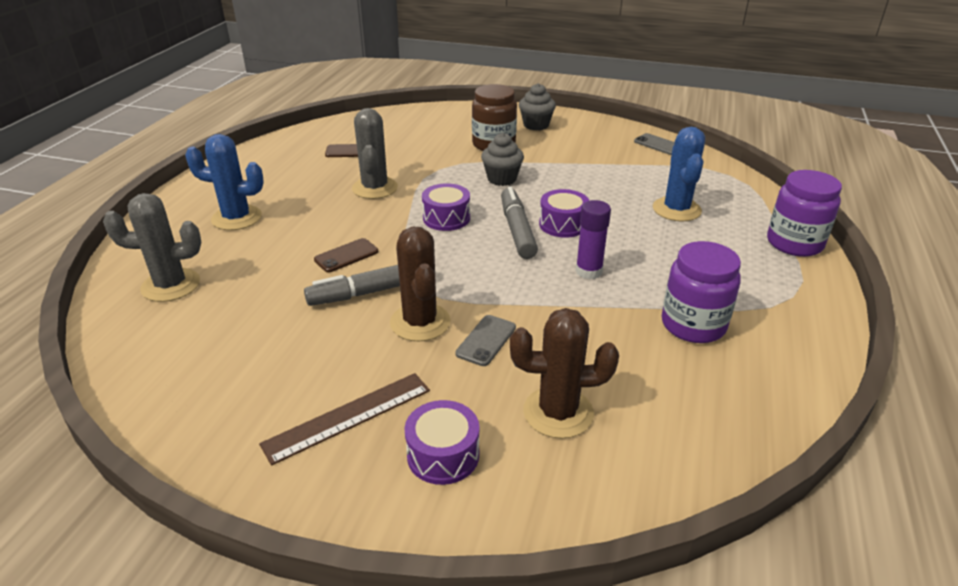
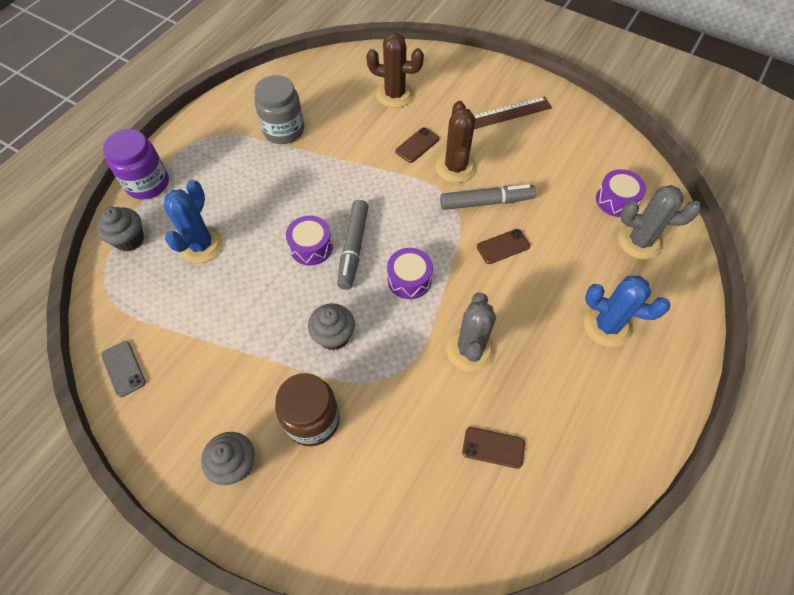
camera: 165 degrees left, 25 degrees up
purple drum [404,400,479,485] -> purple drum moved to [596,169,646,217]
grey phone [455,315,516,366] -> brown phone [395,127,439,163]
purple glue stick [576,200,611,279] -> none
purple jar [662,241,741,343] -> grey jar [254,75,304,144]
none -> grey cupcake [97,207,144,252]

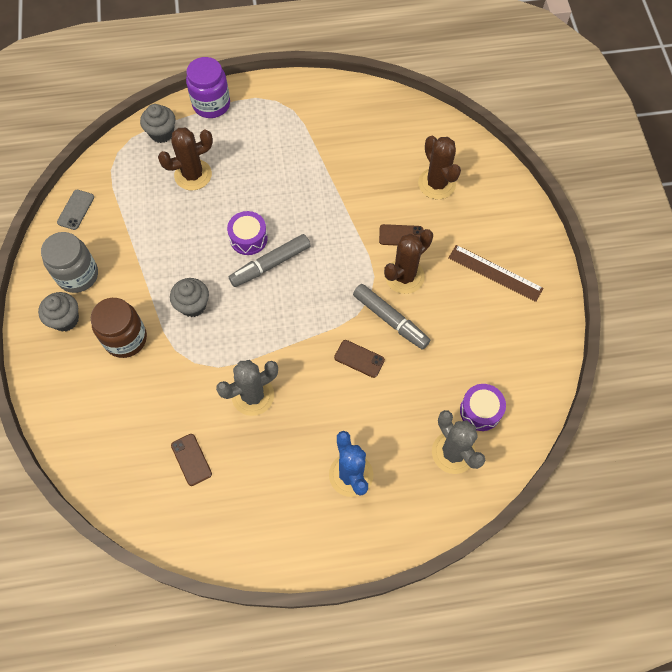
camera: 50 degrees right, 5 degrees up
blue cactus [164,180,223,263] -> brown cactus [158,128,213,190]
grey jar [254,75,304,144] -> grey jar moved to [41,232,98,293]
purple drum [387,248,433,299] -> none

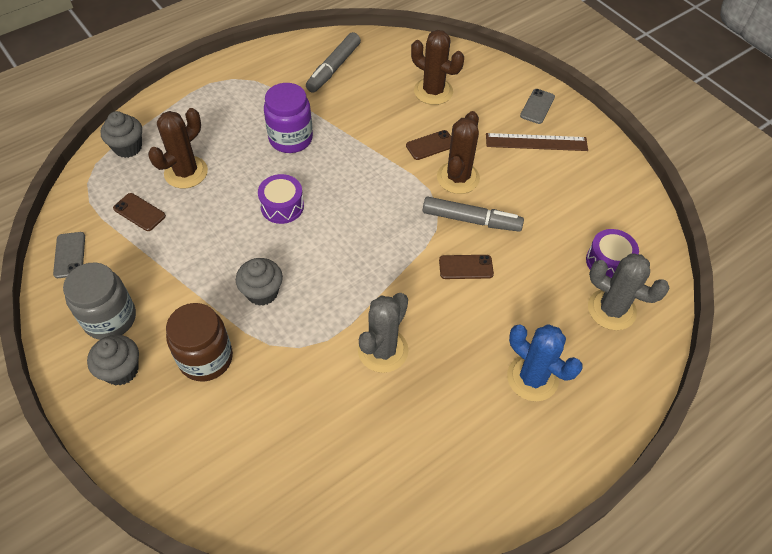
camera: 30 degrees left, 10 degrees down
brown phone [171,434,212,486] -> brown phone moved to [113,193,166,231]
purple jar [186,57,230,118] -> purple jar moved to [264,83,313,153]
grey marker [229,234,311,287] -> grey marker moved to [306,32,361,93]
none -> grey phone [520,89,555,124]

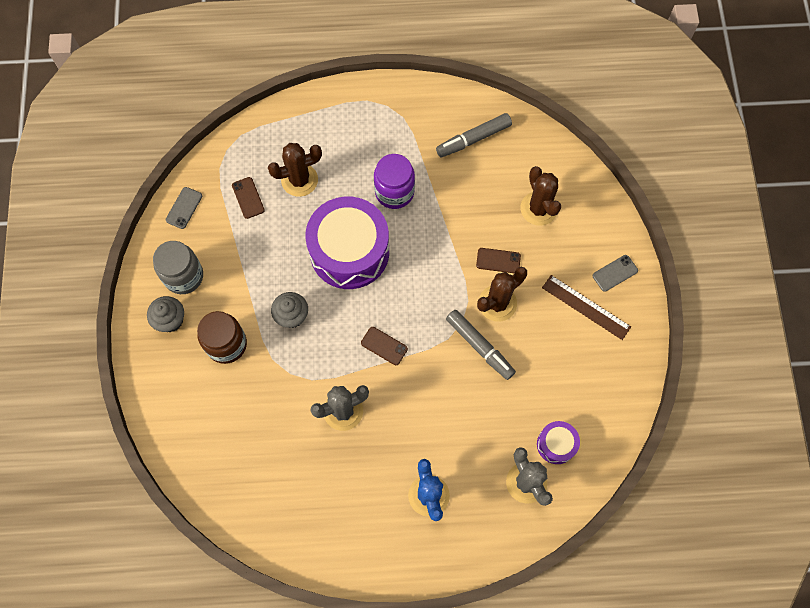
camera: 35 degrees right, 15 degrees up
grey cupcake [101,111,142,158] -> none
purple drum [258,174,304,224] -> purple drum [305,197,389,289], size x2.17
brown phone [439,255,494,279] -> brown phone moved to [361,327,408,365]

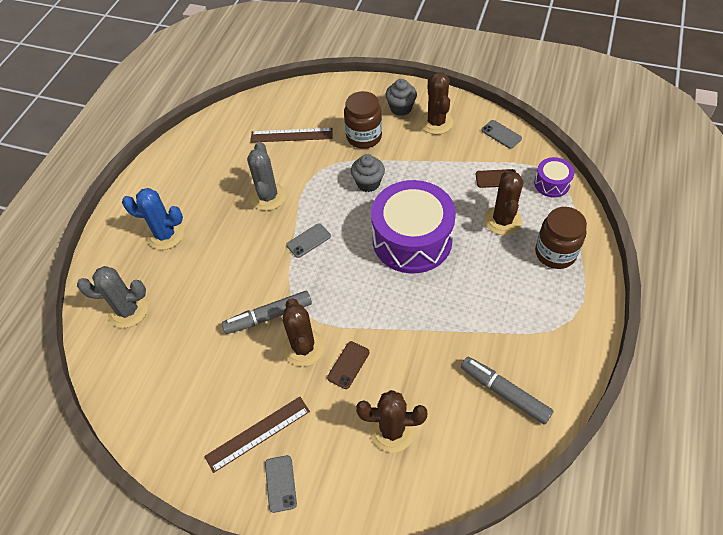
camera: 115 degrees right, 15 degrees down
grey jar [153,241,203,294] -> brown cactus [420,72,453,135]
brown phone [361,327,408,365] -> grey phone [286,224,331,258]
purple jar [374,154,415,209] -> none
grey marker [436,113,512,157] -> grey marker turned 45 degrees counterclockwise [461,357,553,425]
purple drum [537,421,580,464] -> purple drum moved to [534,157,574,197]
none -> brown ruler [251,128,333,143]
none -> brown jar [535,207,587,269]

